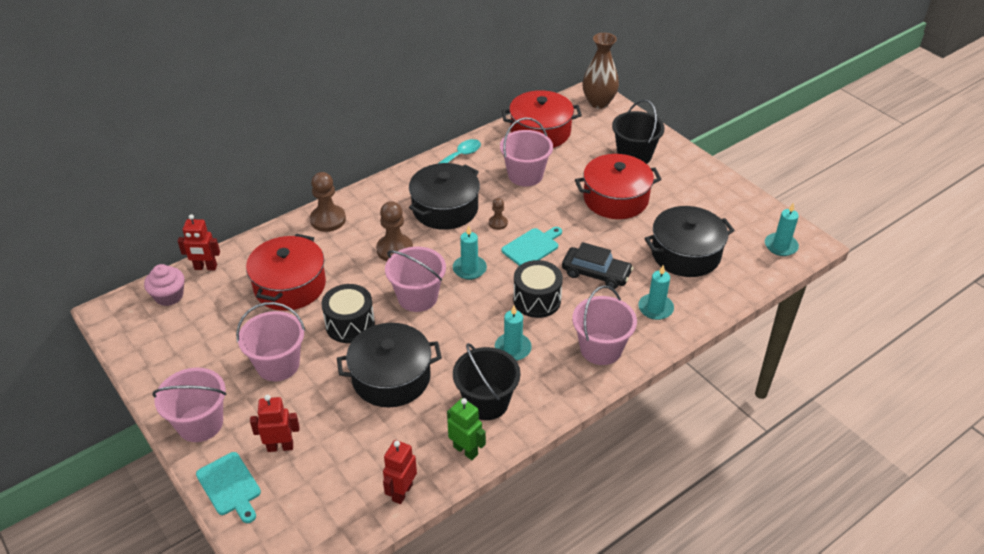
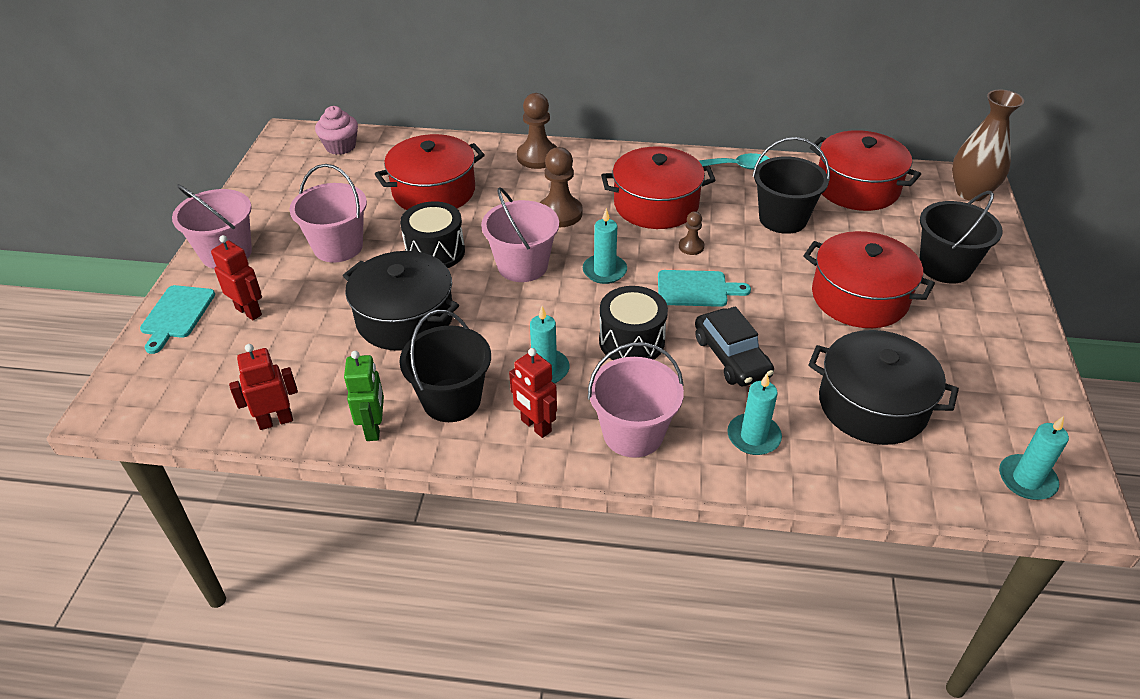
camera: 45 degrees right, 0 degrees up
red robot [178,214,220,270] -> red robot moved to [509,348,557,438]
black pot [409,163,480,230] -> red pot [601,147,716,229]
pink bucket [500,117,553,186] -> black bucket [753,137,830,234]

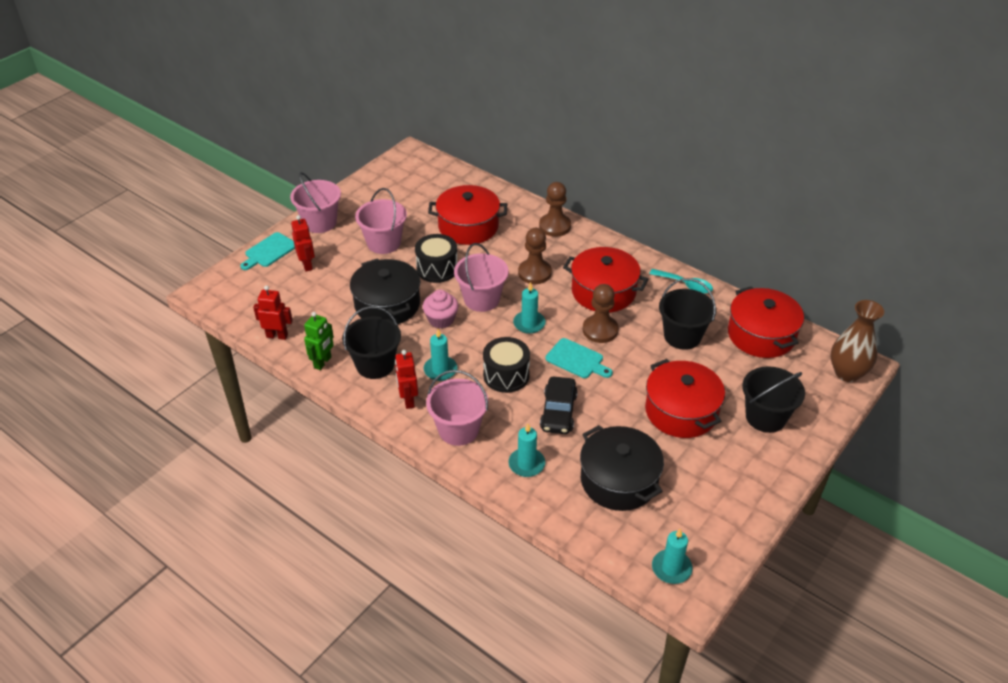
camera: 30 degrees right, 0 degrees up
pink cupcake [315,106,358,155] -> pink cupcake moved to [423,290,459,328]
brown pawn [679,211,704,255] -> brown pawn [583,284,619,343], size x1.86

